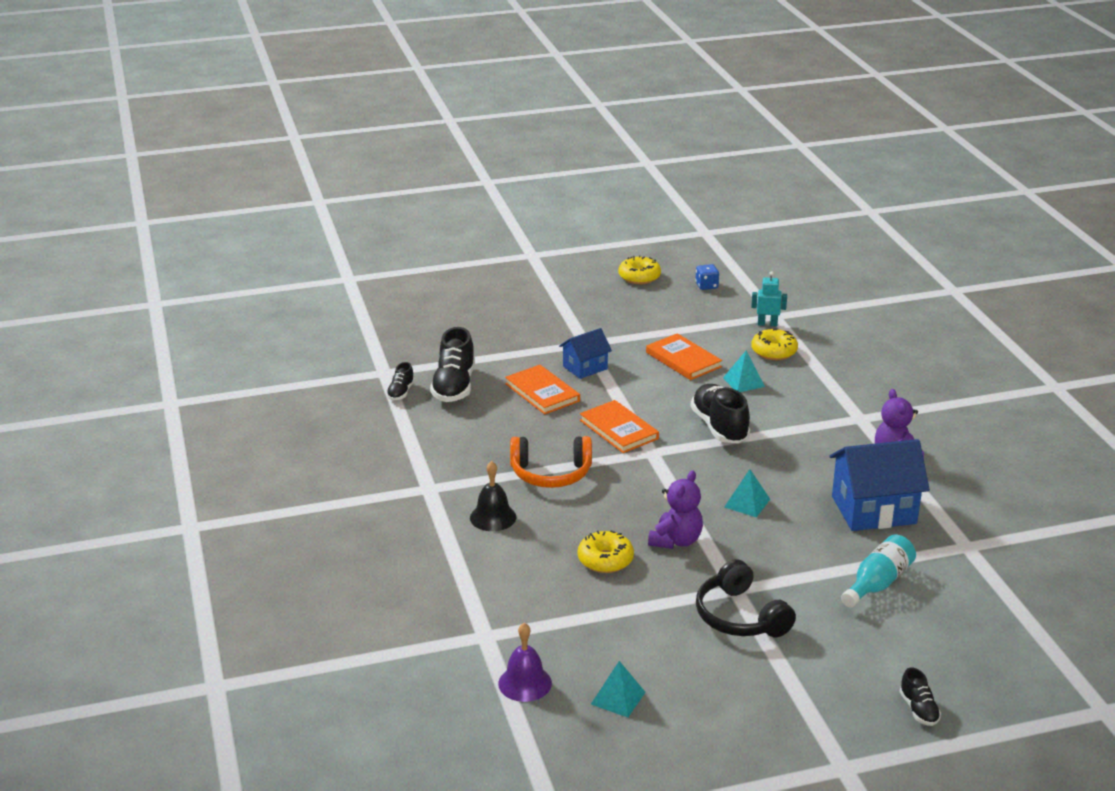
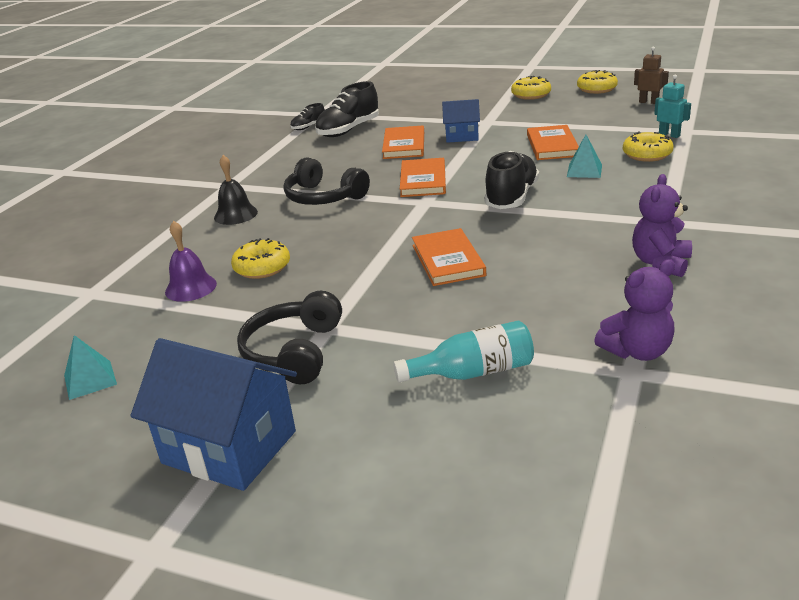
camera: 40 degrees right, 0 degrees up
purple bell [498,623,552,702] -> purple bell moved to [165,221,217,302]
orange headphones [510,436,592,488] -> black headphones [284,158,370,205]
purple teddy bear [648,470,703,549] -> purple teddy bear moved to [594,259,675,361]
blue dice [695,264,719,290] -> brown robot [634,46,669,104]
turquoise pyramid [724,469,770,517] -> orange book [412,228,486,286]
blue house [829,439,930,531] -> blue house moved to [130,338,297,491]
black shoe [900,667,941,726] -> none
none -> yellow donut [511,76,551,100]

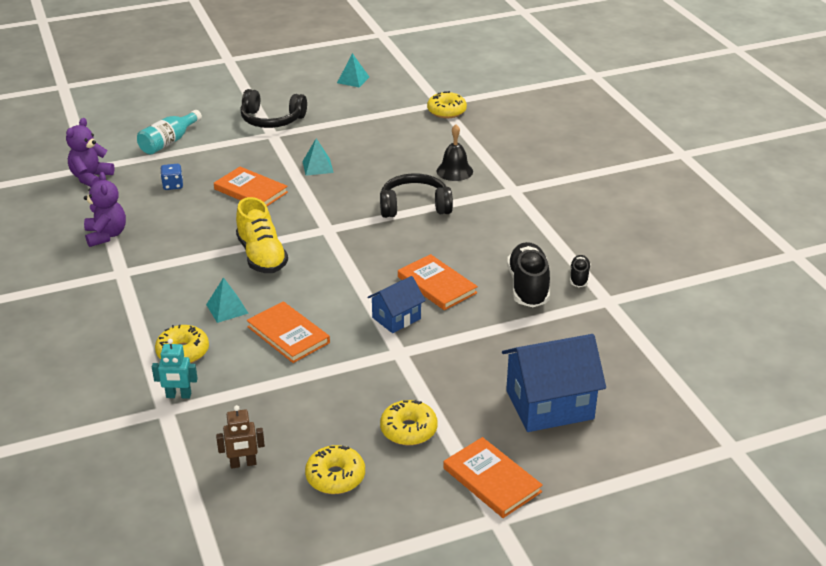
camera: 135 degrees right, 5 degrees up
blue house [130,338,297,491] -> blue house moved to [502,334,606,432]
purple bell [165,221,217,302] -> none
yellow donut [231,238,290,279] -> yellow donut moved to [427,91,467,118]
black headphones [237,291,342,384] -> black headphones turned 135 degrees clockwise [240,89,307,128]
orange book [400,158,446,197] -> orange book moved to [443,437,543,518]
black shoe [484,151,539,209] -> yellow shoe [236,197,288,273]
none -> blue dice [160,164,183,190]
none -> turquoise pyramid [302,138,334,176]

